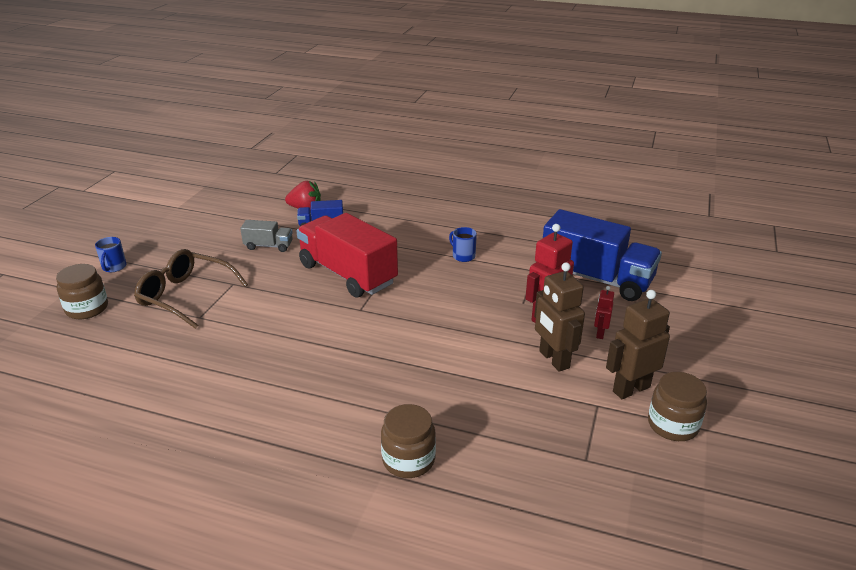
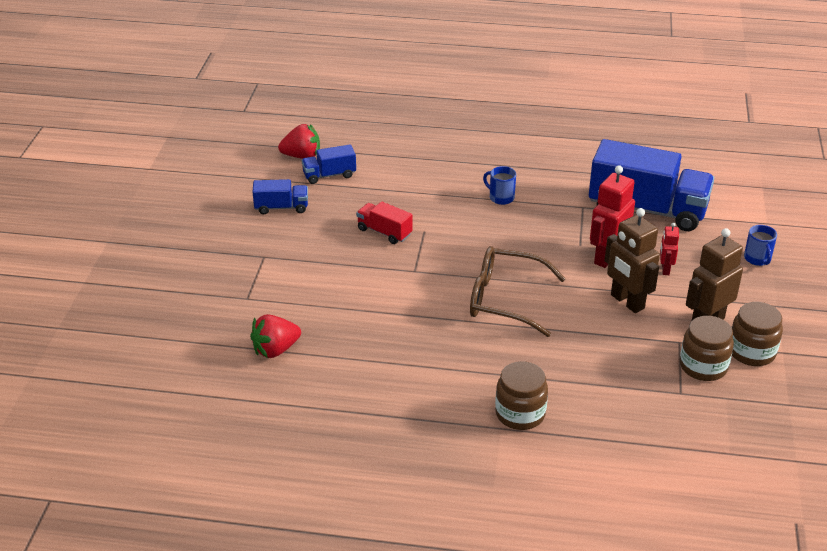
camera: 10 degrees left, 5 degrees up
brown jar [56,264,108,319] -> brown jar moved to [680,316,734,381]
blue mug [95,237,126,272] -> blue mug moved to [744,225,777,266]
brown glasses [134,249,248,329] -> brown glasses moved to [470,246,566,337]
grey truck [240,220,293,252] -> blue truck [253,179,308,214]
red truck [297,213,398,298] -> red truck [357,202,412,244], size x0.47
none -> red strawberry [250,314,301,358]

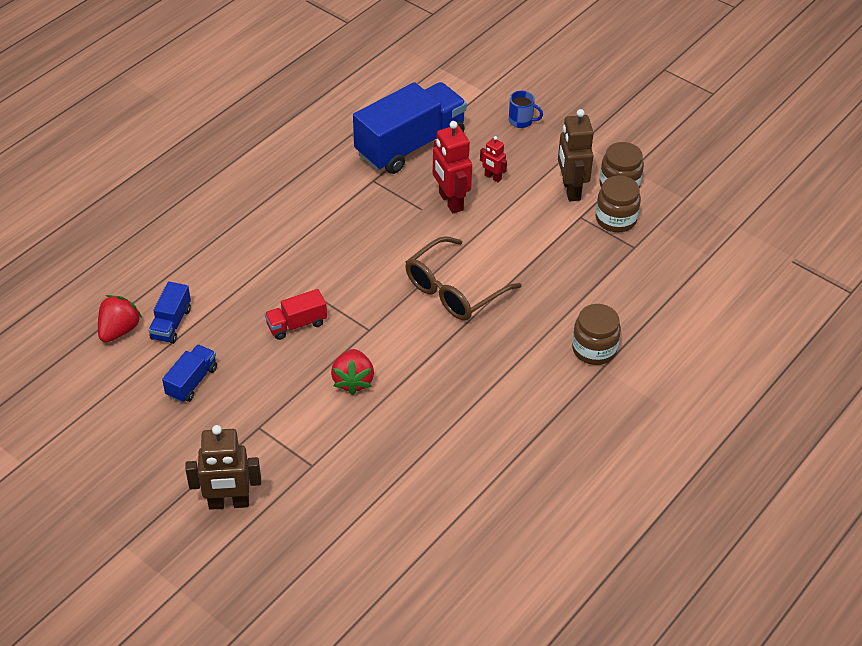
camera: 60 degrees left, 10 degrees up
red strawberry [250,314,301,358] -> red strawberry moved to [331,349,374,395]
blue mug [483,166,516,205] -> none
brown robot [604,208,660,313] -> brown robot moved to [185,425,261,510]

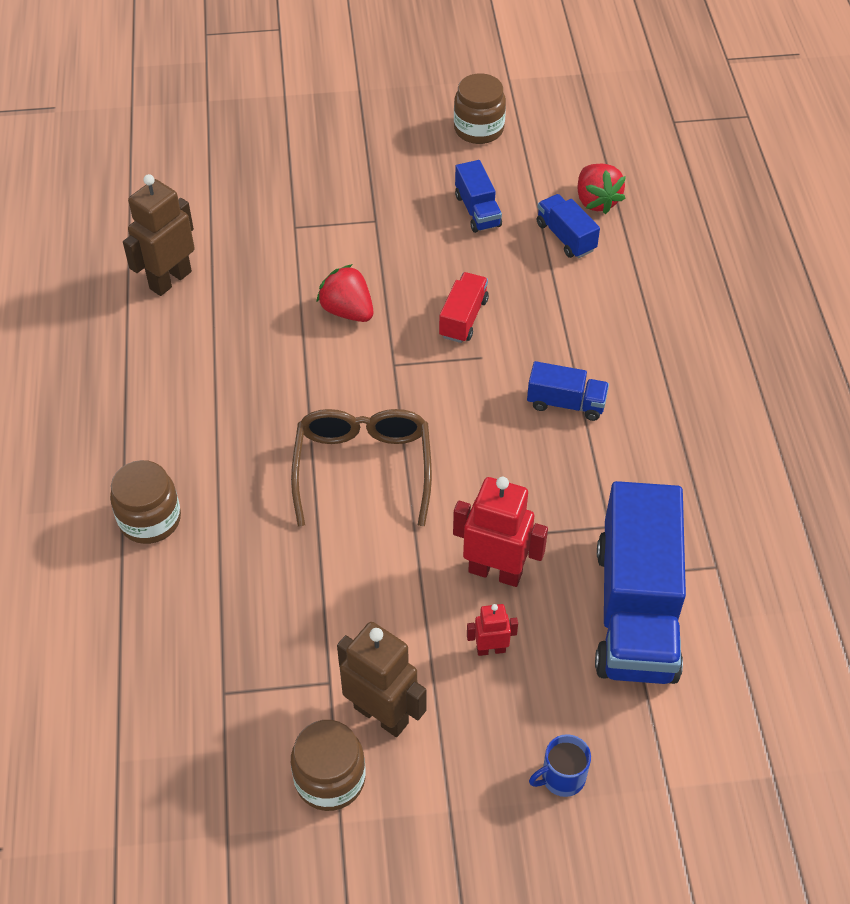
camera: 135 degrees right, 5 degrees up
brown robot [185,425,261,510] -> brown robot moved to [123,174,195,296]
brown jar [596,175,641,232] -> brown jar moved to [454,73,506,144]
none -> blue truck [527,361,609,421]

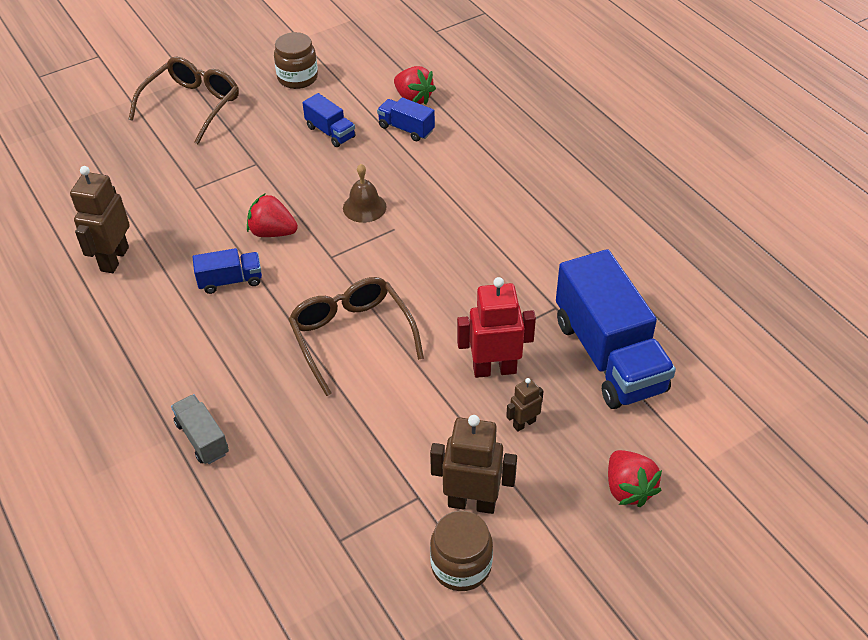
camera: 25 degrees left, 5 degrees down
brown jar [110,460,181,544] -> grey truck [171,394,229,464]
red truck [439,272,489,343] -> brown bell [343,164,387,223]
red robot [467,604,518,656] -> brown robot [506,378,544,432]
blue truck [527,361,609,421] -> blue truck moved to [193,248,262,294]
blue mug [529,734,591,797] -> red strawberry [608,450,662,507]
none -> brown glasses [129,57,239,144]

